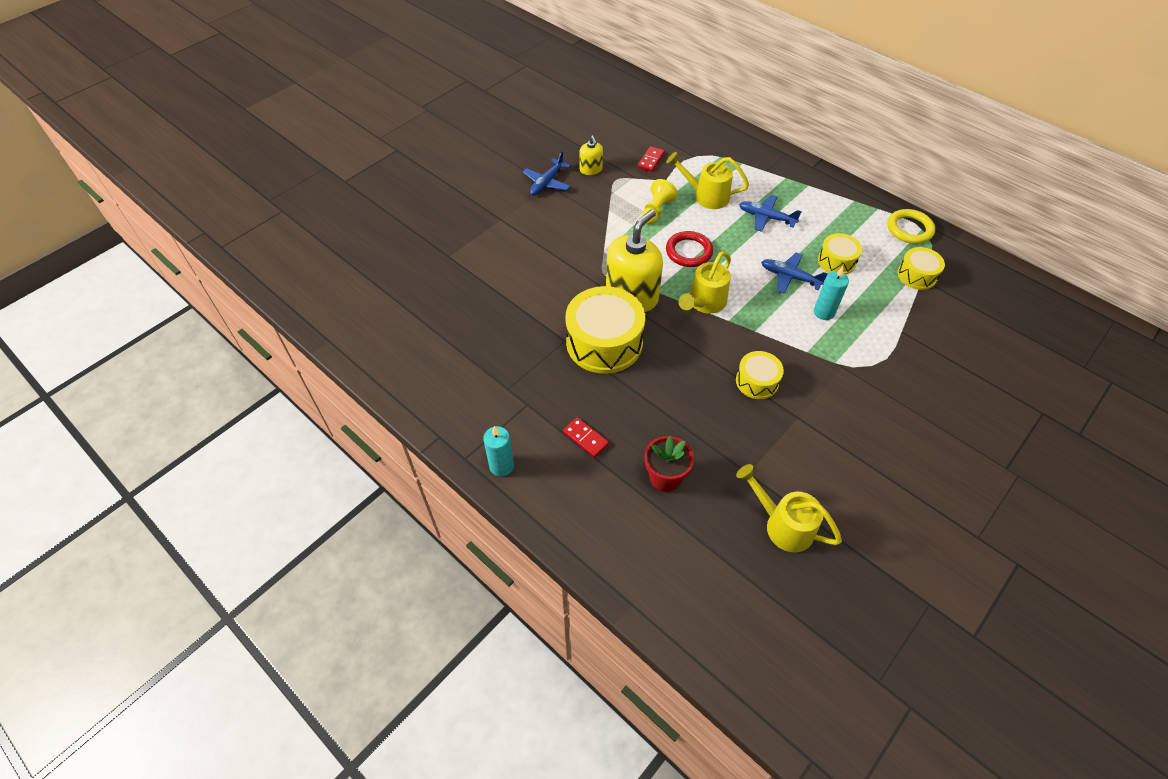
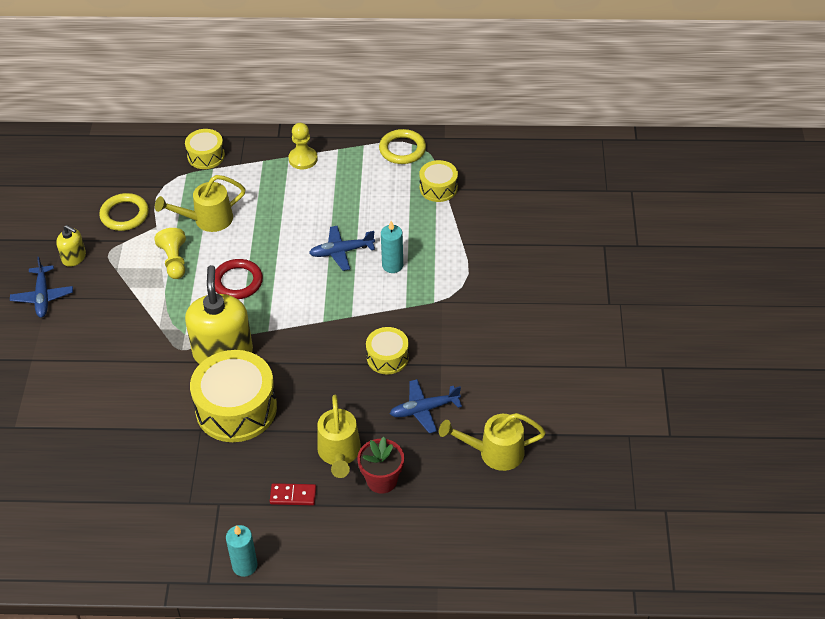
camera: 40 degrees left, 5 degrees down
red domino [638,146,665,172] -> yellow ring [99,193,149,231]
yellow watering can [679,251,731,314] -> yellow watering can moved to [317,395,361,478]
blue plane [739,195,802,232] -> blue plane moved to [390,379,462,433]
yellow drum [818,233,862,274] -> yellow drum moved to [185,129,225,169]
none -> yellow pawn [289,123,318,169]

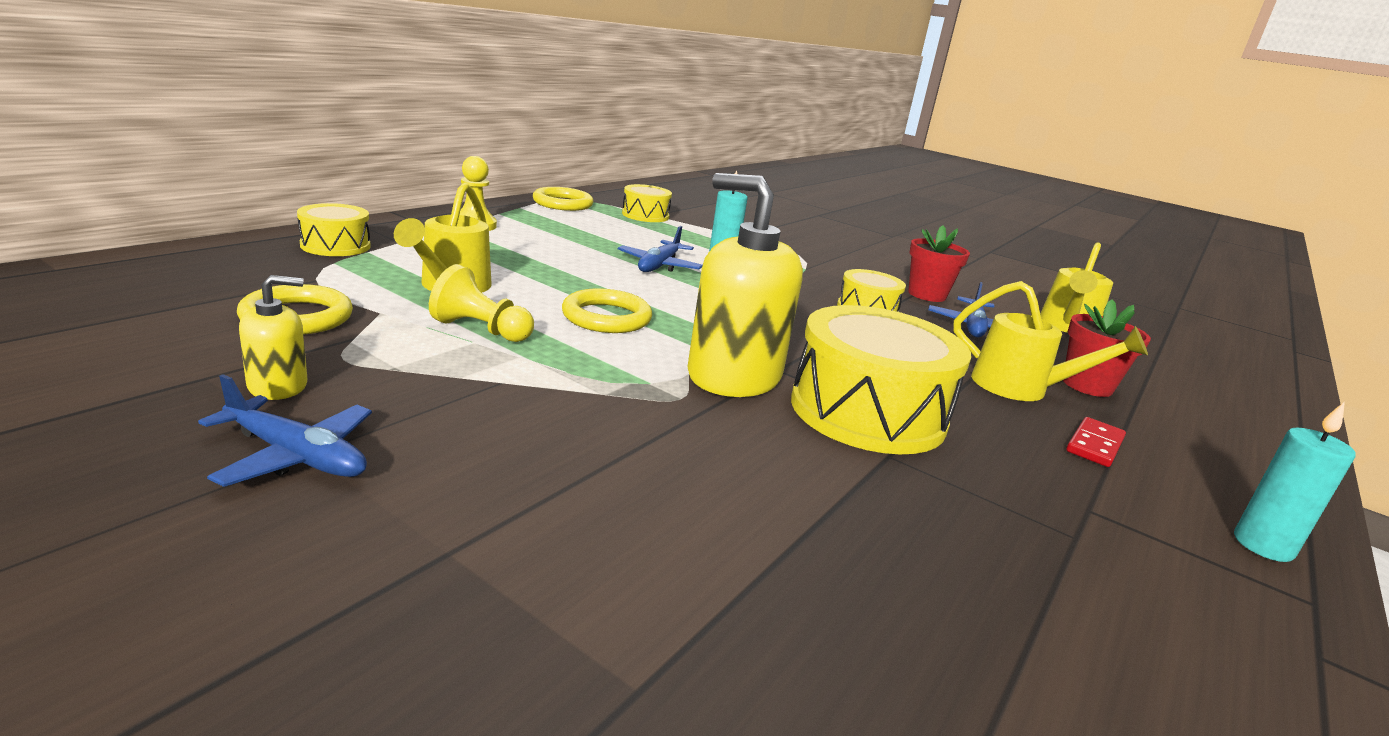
camera: 60 degrees left, 25 degrees down
red ring [215,259,263,299] -> yellow ring [562,289,652,333]
none -> red flower pot [908,225,970,302]

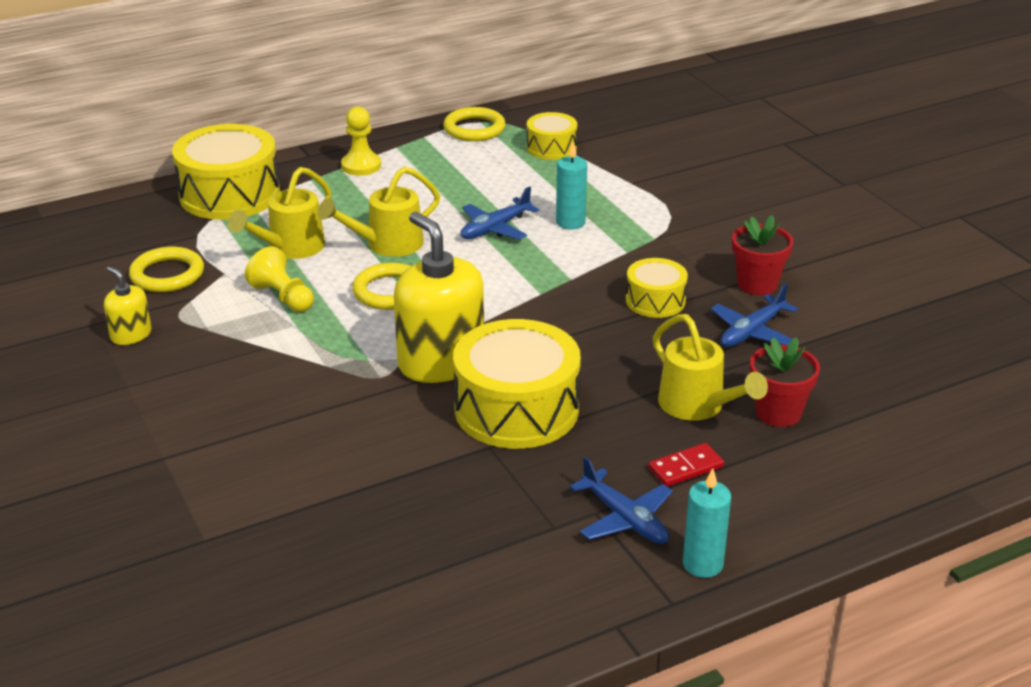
camera: 30 degrees right, 10 degrees up
blue plane [198,374,372,487] -> blue plane moved to [570,457,673,544]
yellow soap dispenser [239,275,307,400] -> yellow soap dispenser turned 135 degrees counterclockwise [104,266,152,345]
yellow drum [297,203,371,256] -> yellow drum [172,124,280,220], size x1.87
yellow watering can [1040,242,1113,333] -> yellow watering can moved to [318,167,440,257]

